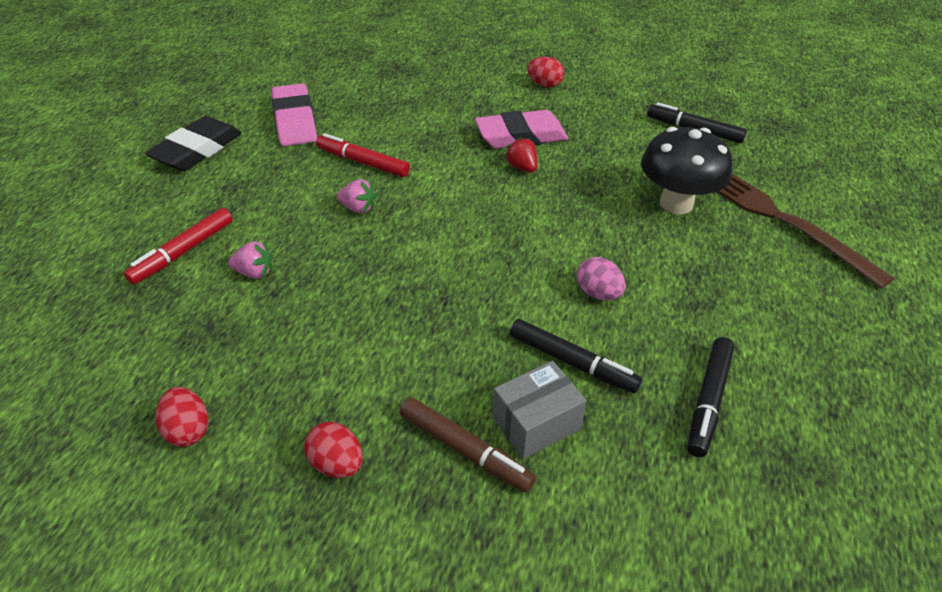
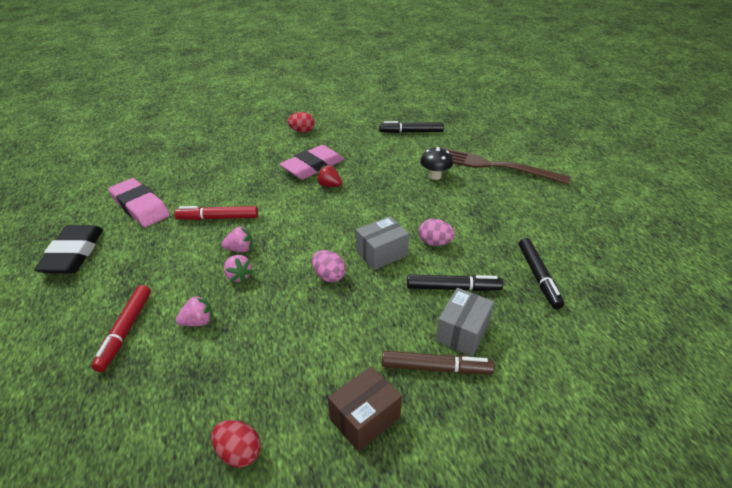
camera: 30 degrees left, 5 degrees down
red egg [304,422,363,478] -> brown box [328,366,402,451]
black mushroom [641,127,733,214] -> black mushroom [420,147,453,180], size x0.58
none -> pink strawberry [224,255,253,283]
none -> pink egg [312,250,346,282]
none -> grey box [356,216,409,270]

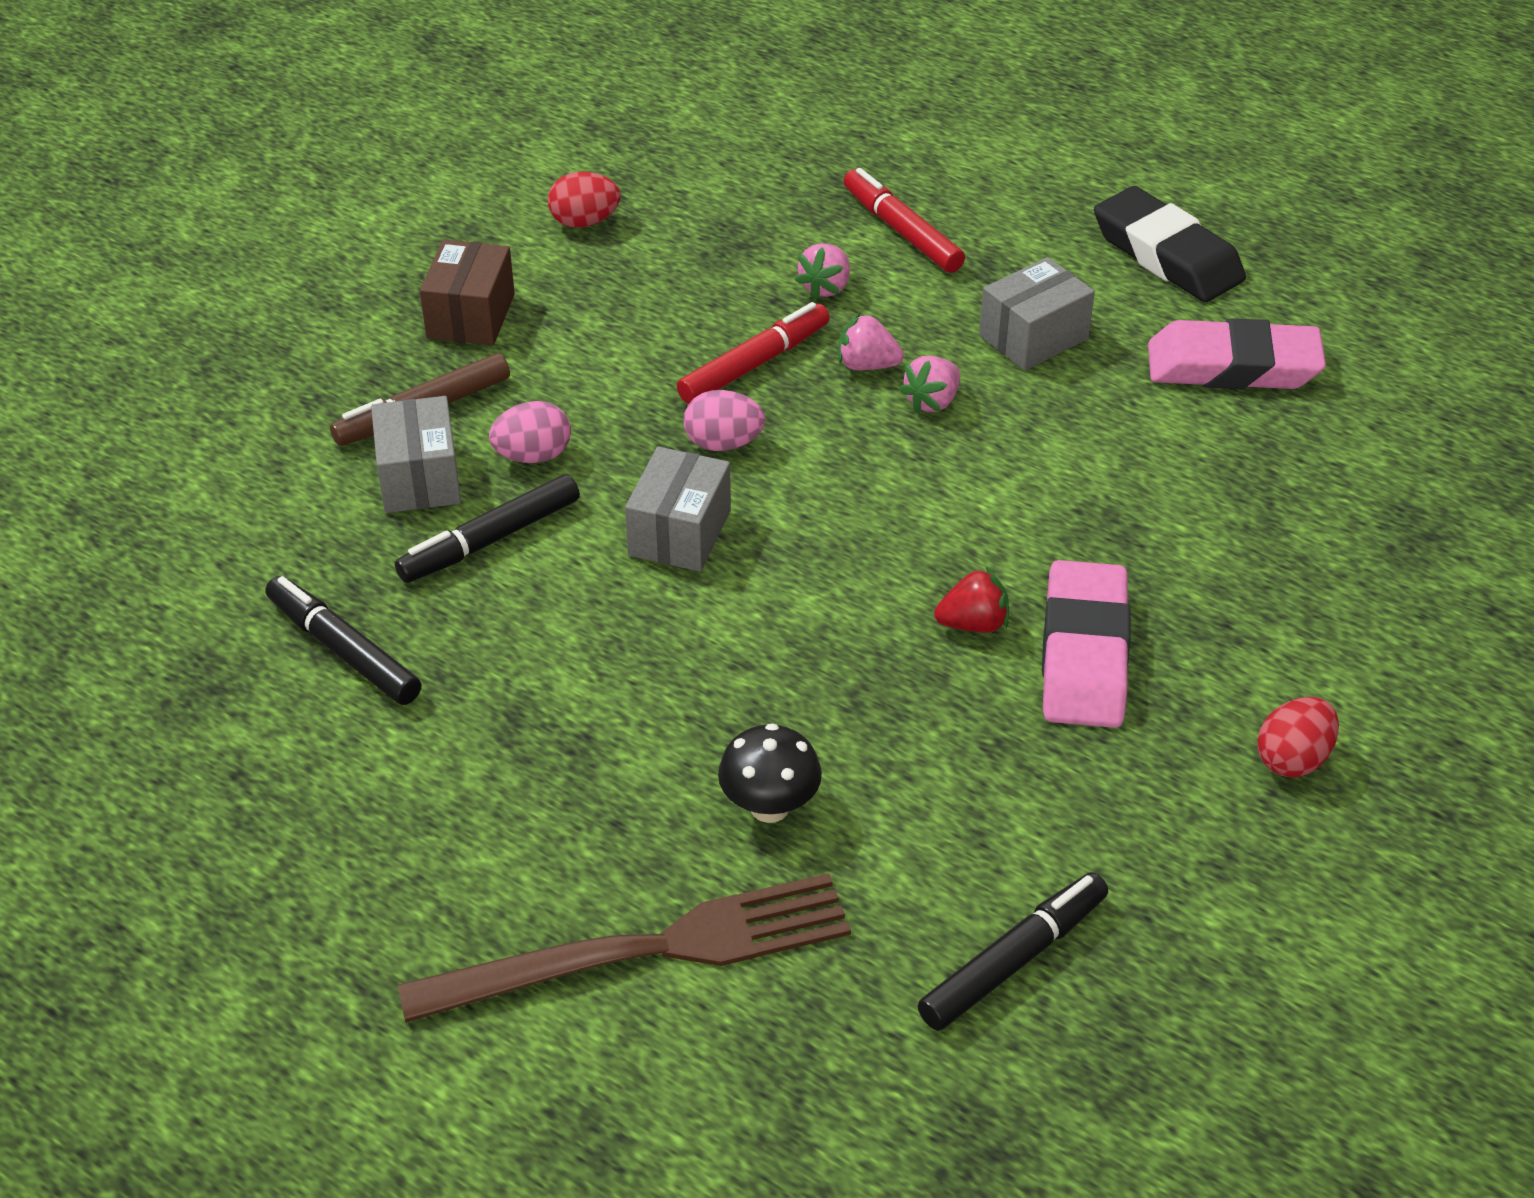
camera: 140 degrees right, 5 degrees up
red marker [174,206,258,220] -> red marker moved to [677,302,830,404]
pink egg [419,219,455,246] -> pink egg moved to [489,401,571,463]
none -> grey box [979,257,1095,371]

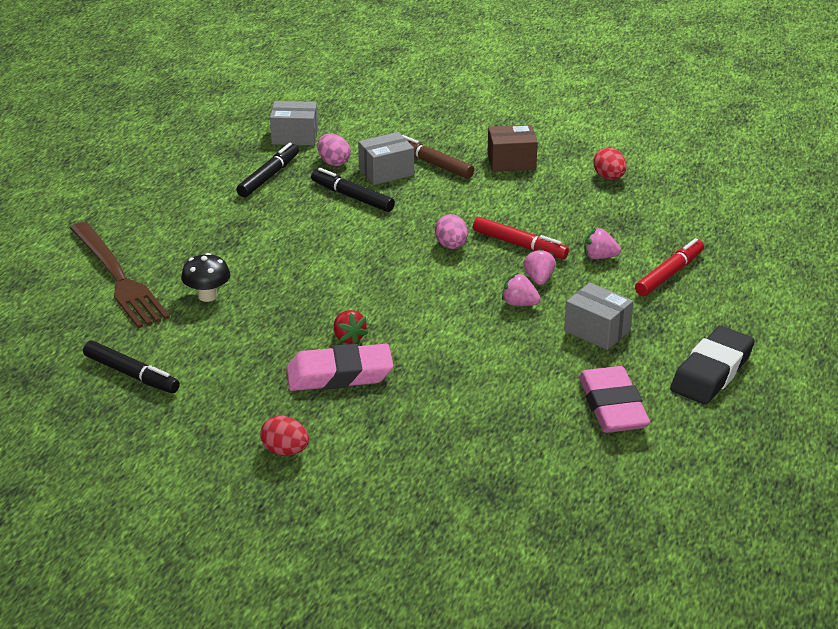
camera: 75 degrees right, 10 degrees down
pink egg [489,401,571,463] -> pink egg moved to [318,134,351,166]
grey box [625,446,731,572] -> grey box moved to [270,101,318,145]

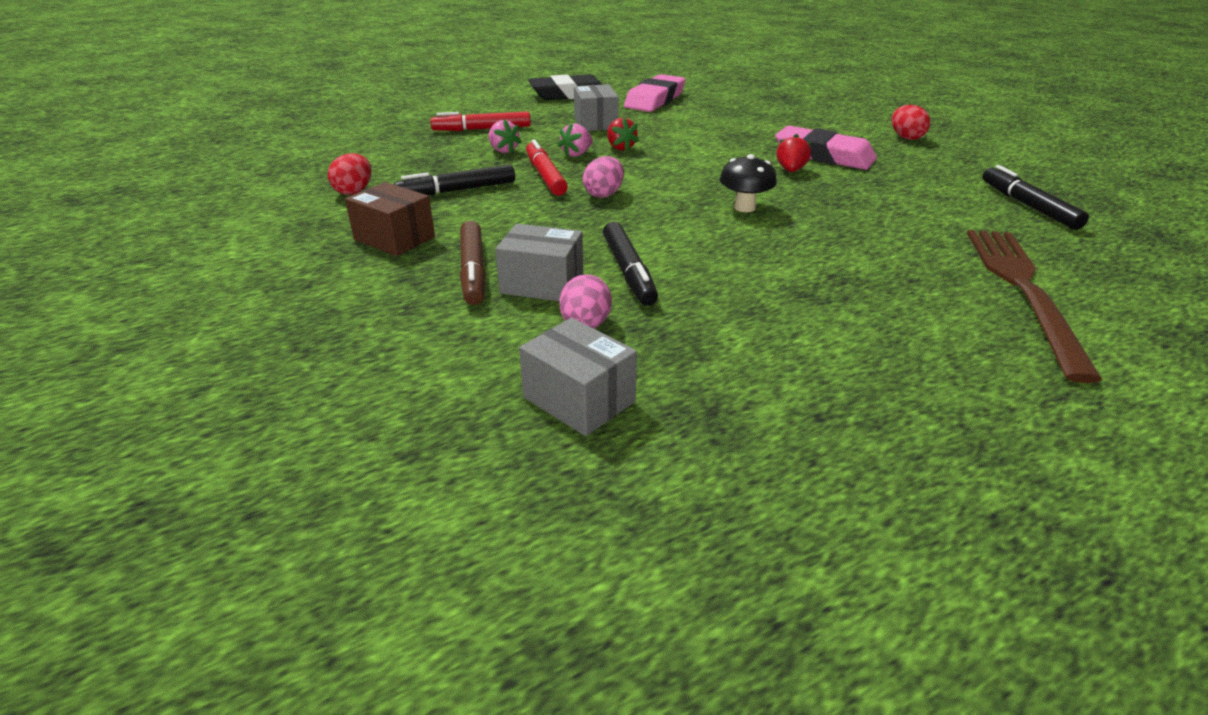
camera: 140 degrees left, 0 degrees up
black mushroom [181,253,230,302] -> black mushroom moved to [720,154,777,212]
black marker [236,143,299,197] -> black marker moved to [394,165,515,195]
pink strawberry [502,273,541,306] -> red strawberry [607,117,639,151]

